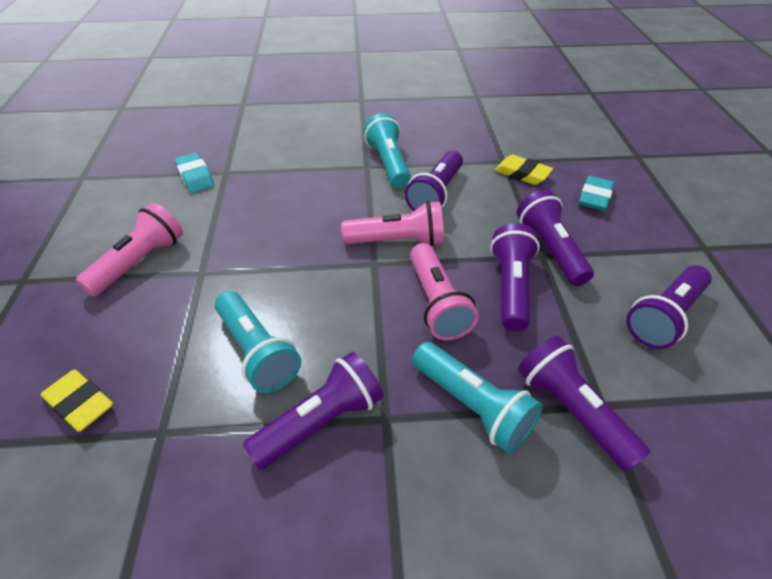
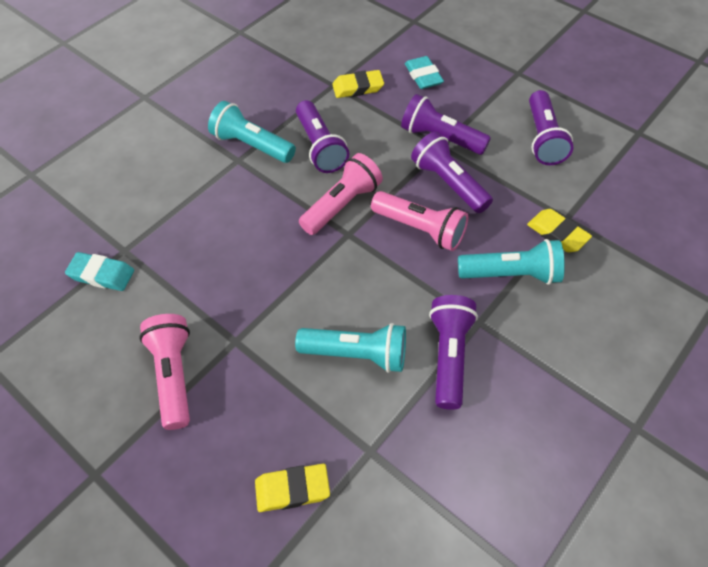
camera: 45 degrees left, 10 degrees up
purple flashlight [518,336,651,472] -> yellow eraser [527,209,592,252]

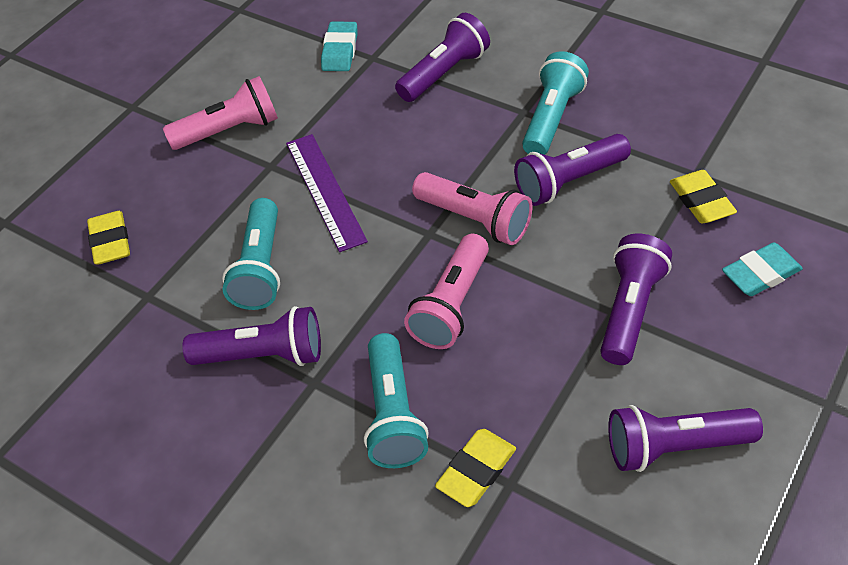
camera: 85 degrees right, 5 degrees down
purple flashlight [411,132,493,213] -> purple flashlight moved to [395,13,490,102]
none -> purple ruler [286,134,368,252]

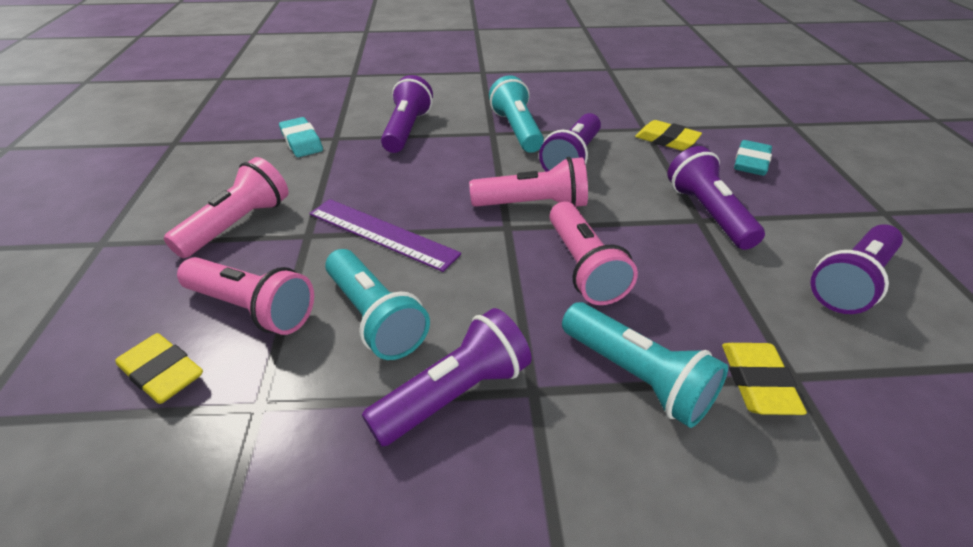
camera: 40 degrees left, 10 degrees down
none -> pink flashlight [177,257,314,335]

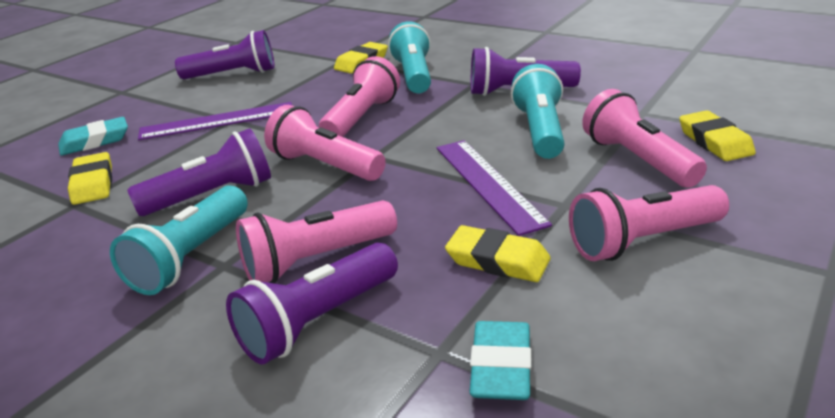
camera: 140 degrees left, 10 degrees down
purple flashlight [667,146,765,250] -> purple ruler [138,102,292,140]
none -> pink flashlight [236,200,397,283]
none -> yellow eraser [445,225,551,282]

